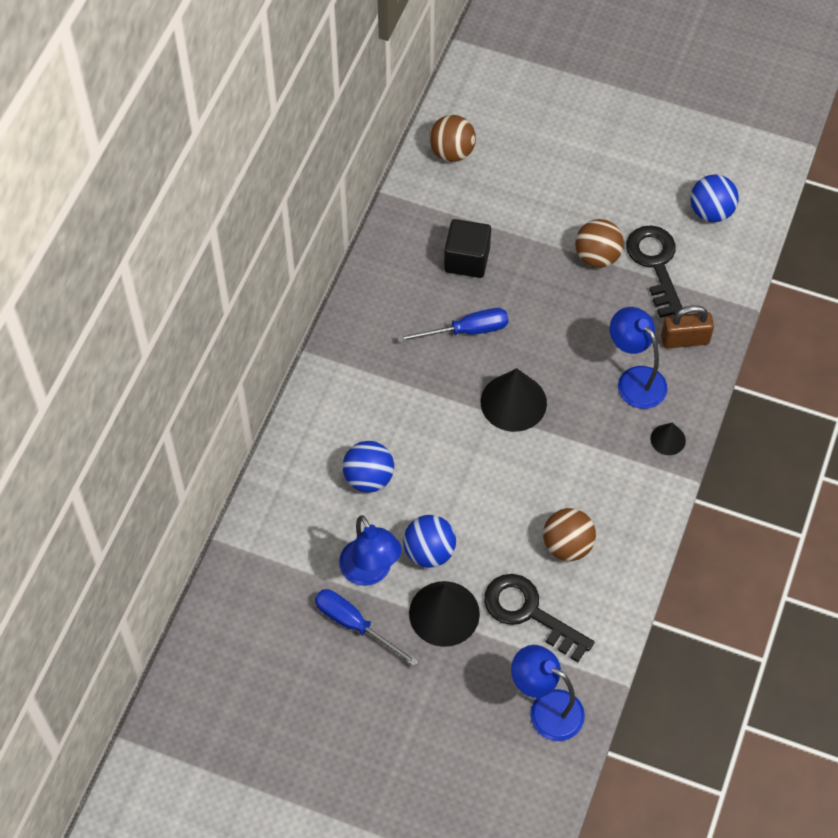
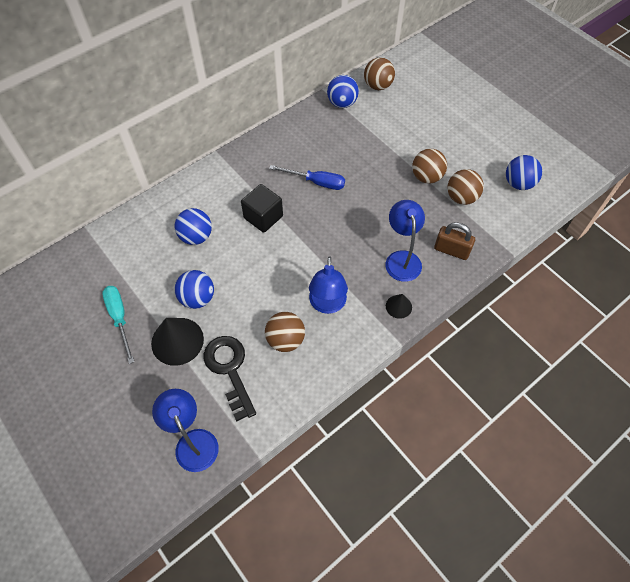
camera: 30 degrees right, 0 degrees up
blue screwdriver [315,589,418,666] -> turquoise screwdriver [102,286,134,364]
blue lamp [339,515,402,586] -> blue lamp moved to [309,256,348,314]
black cube [444,219,491,278] -> black cube moved to [241,184,283,233]
black cone [481,368,547,432] -> none
black key [626,225,682,318] -> brown ball [448,169,484,205]
none -> blue ball [327,75,359,108]

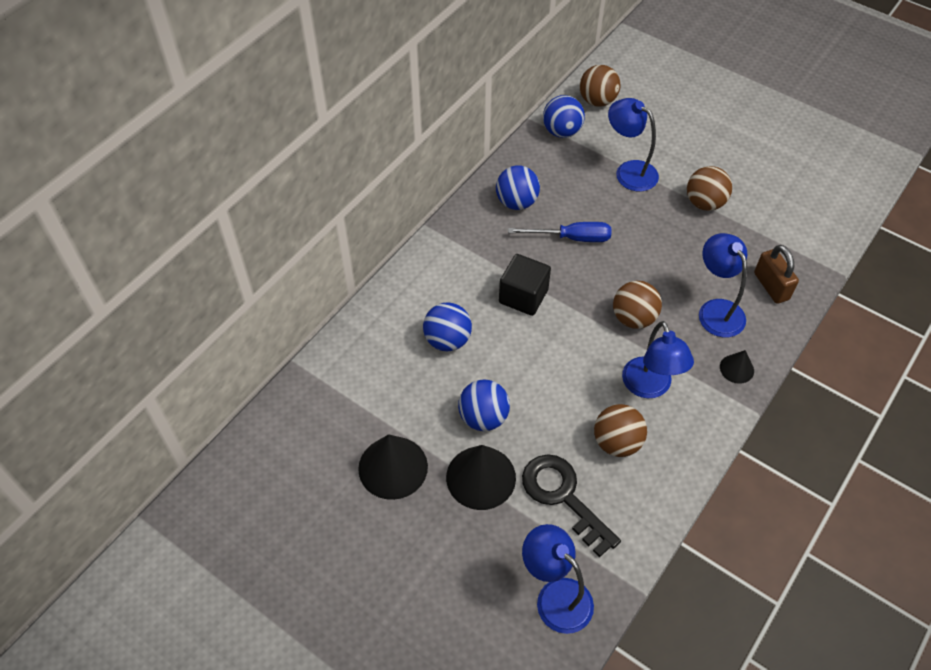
camera: 15 degrees left, 5 degrees down
turquoise screwdriver [102,286,134,364] -> black cone [358,434,428,500]
brown padlock [434,222,475,260] -> brown padlock turned 60 degrees clockwise [754,245,799,304]
brown ball [448,169,484,205] -> brown ball moved to [613,281,662,329]
blue ball [506,155,542,190] -> blue ball moved to [496,165,540,210]
none -> blue lamp [608,98,659,192]

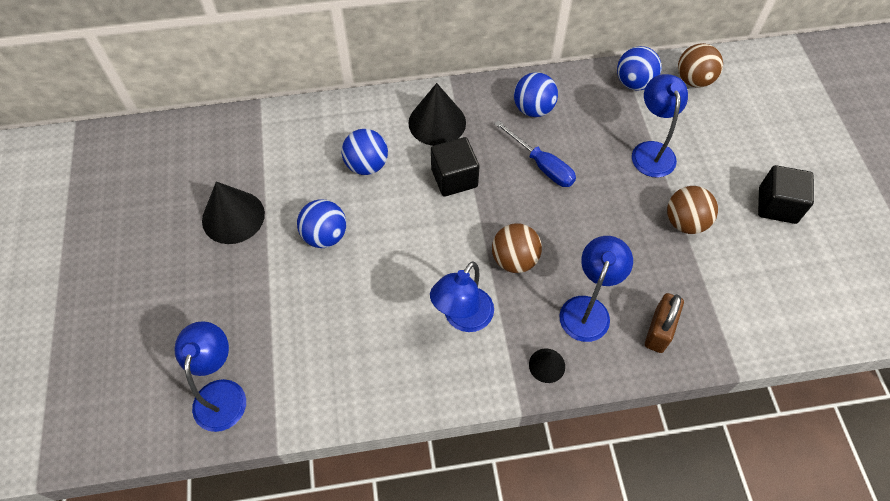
camera: 45 degrees right, 5 degrees up
black cone [446,445,516,510] -> black cone moved to [408,83,466,146]
black key [522,454,621,557] -> none
brown ball [594,404,647,457] -> none
none -> black cube [758,165,814,224]

